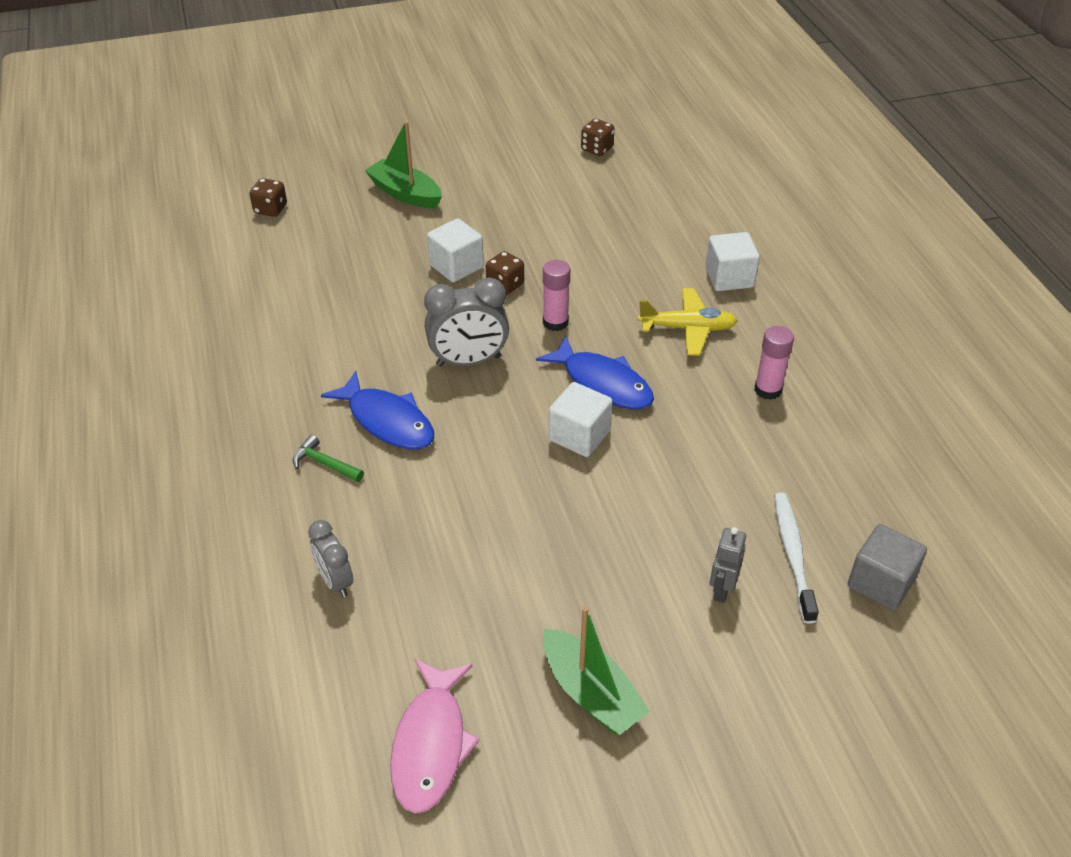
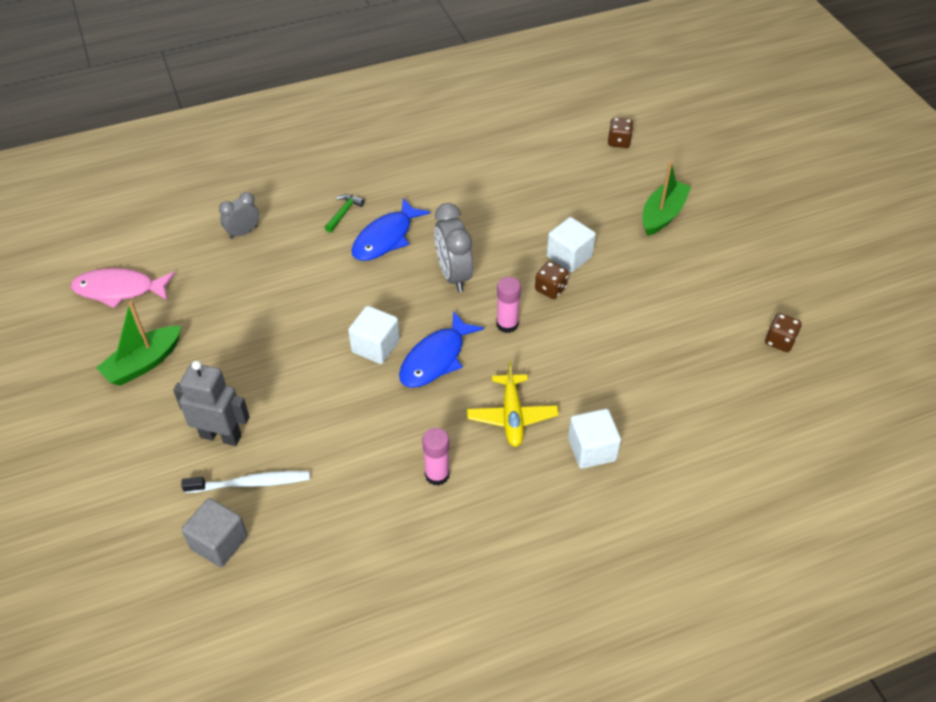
camera: 85 degrees right, 5 degrees up
grey robot [710,527,746,603] -> grey robot [173,361,250,446], size x1.66

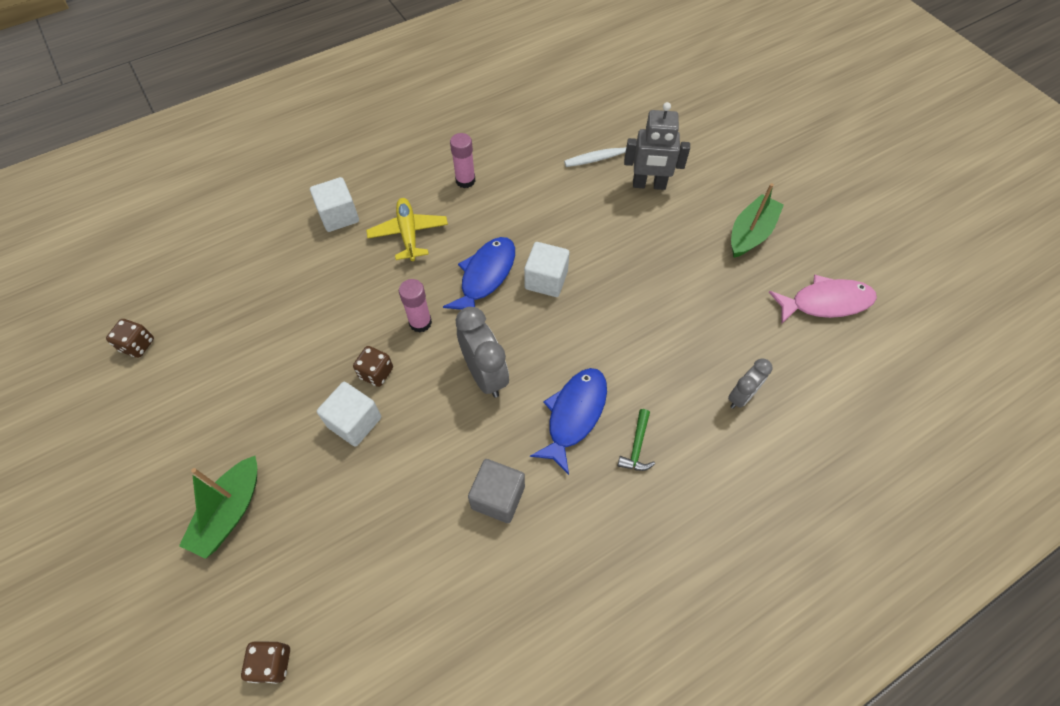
camera: 170 degrees right, 10 degrees up
grey cube [182,498,248,567] -> grey cube moved to [468,459,525,523]

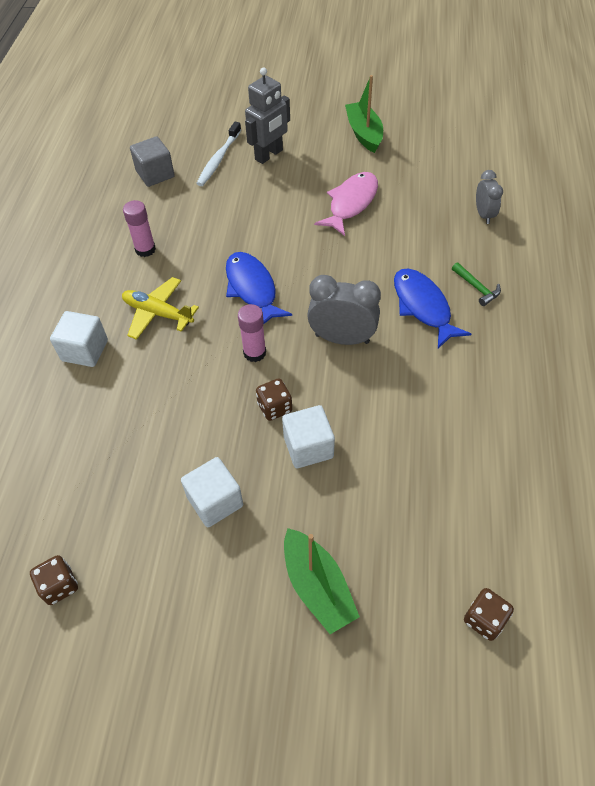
camera: 50 degrees left, 5 degrees down
grey cube [468,459,525,523] -> grey cube moved to [130,136,175,187]
white cube [524,242,569,297] -> white cube moved to [181,457,243,527]
pink fish [769,275,877,324] -> pink fish moved to [314,172,378,236]

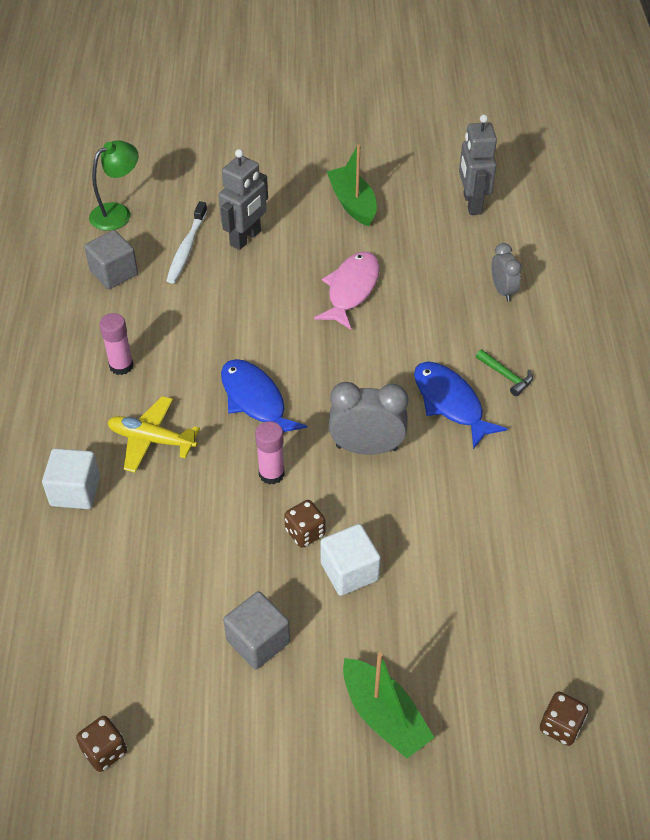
camera: 10 degrees left, 5 degrees down
white cube [181,457,243,527] -> grey cube [223,591,290,670]
none -> green lamp [89,140,139,231]
none -> grey robot [459,114,497,215]

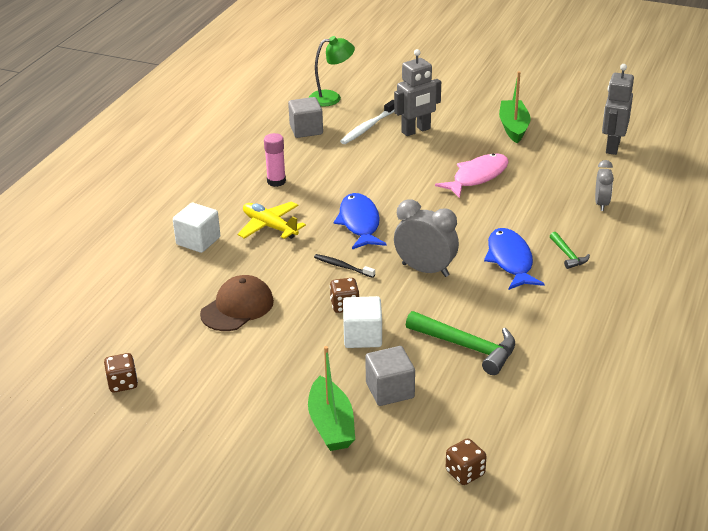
camera: 25 degrees right, 15 degrees down
grey cube [223,591,290,670] -> grey cube moved to [365,346,415,406]
pink glue stick [255,421,285,485] -> black toothbrush [314,254,375,278]
none -> brown cap [200,275,274,331]
none -> green hammer [406,311,515,375]

